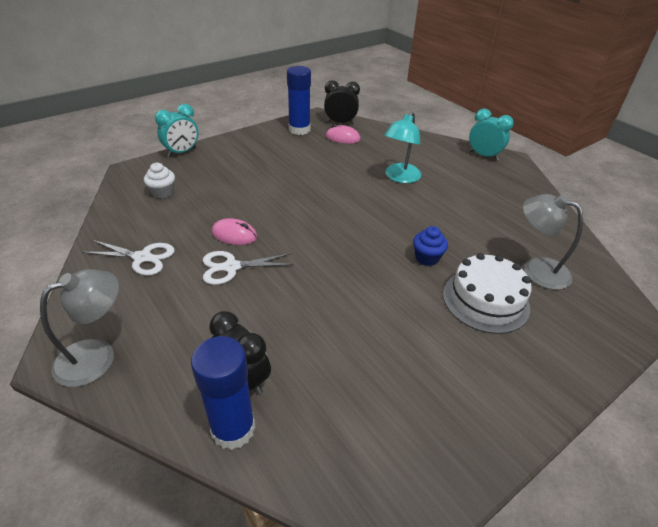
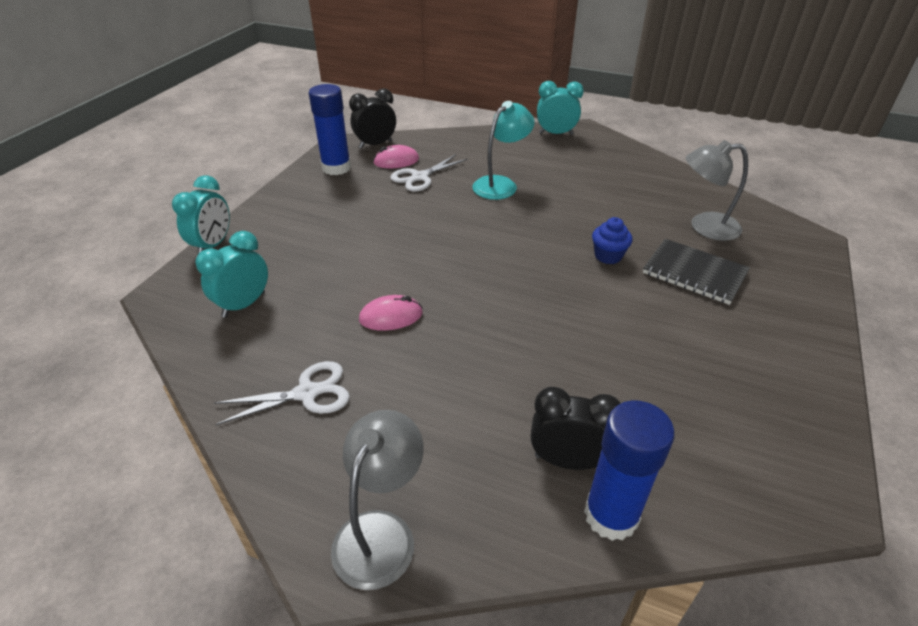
camera: 30 degrees left, 0 degrees up
white cupcake [144,163,175,199] -> turquoise clock [195,231,268,318]
white scissors [203,251,295,285] -> white scissors moved to [390,154,468,192]
turquoise lamp [384,111,421,183] -> turquoise lamp turned 135 degrees counterclockwise [472,101,535,200]
white cake [443,253,531,334] -> black notebook [643,239,750,305]

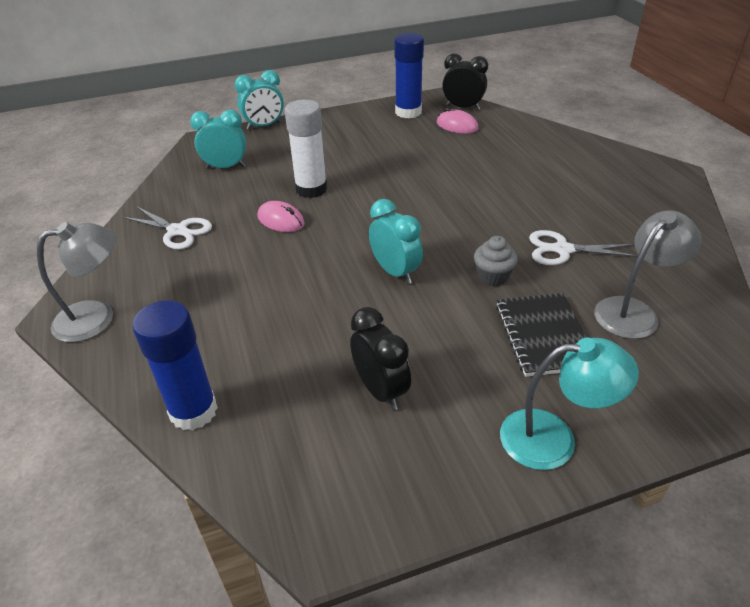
camera: 50 degrees right, 0 degrees up
white scissors [390,154,468,192] -> white scissors moved to [529,230,638,265]
turquoise lamp [472,101,535,200] -> turquoise lamp moved to [500,338,639,470]
black clock [531,387,621,470] -> black clock moved to [350,307,411,410]
turquoise clock [537,81,584,135] -> turquoise clock moved to [369,199,423,284]
blue cupcake [592,217,632,264] -> grey cupcake [474,236,518,286]
grey lamp [686,140,748,241] -> grey lamp turned 90 degrees clockwise [594,210,702,339]
none -> white glue stick [285,100,327,198]

